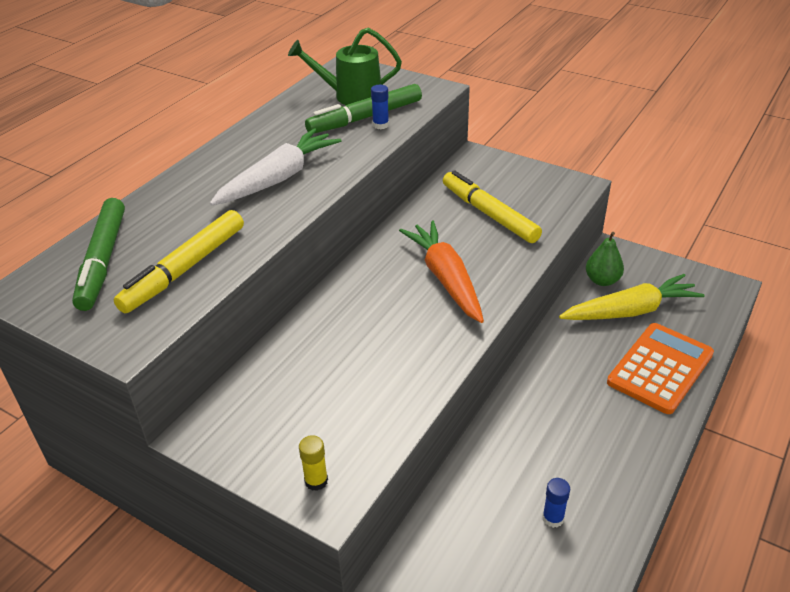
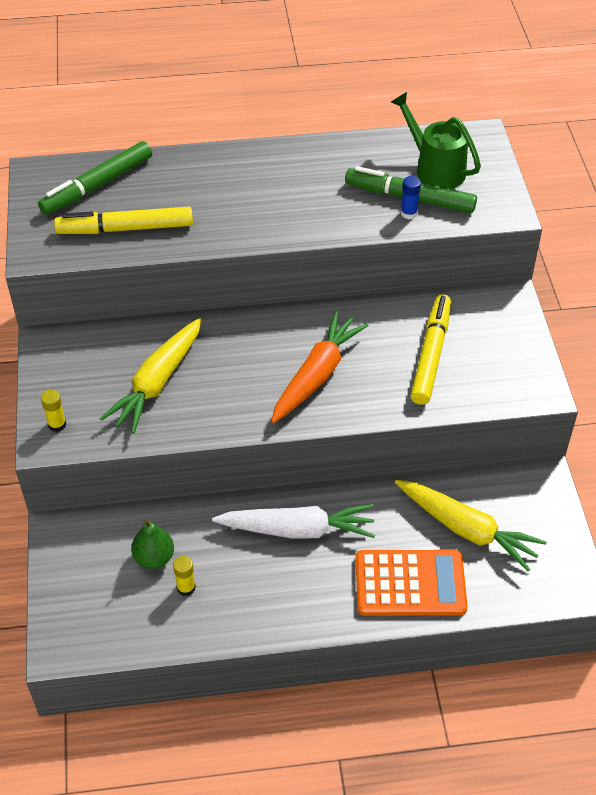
camera: 50 degrees right, 10 degrees up
white carrot [210,128,342,205] -> white carrot moved to [212,504,375,539]
blue glue stick [542,478,570,528] -> yellow glue stick [173,556,196,596]
green pear [586,232,624,286] -> green pear moved to [131,520,174,569]
none -> yellow carrot [100,318,202,434]

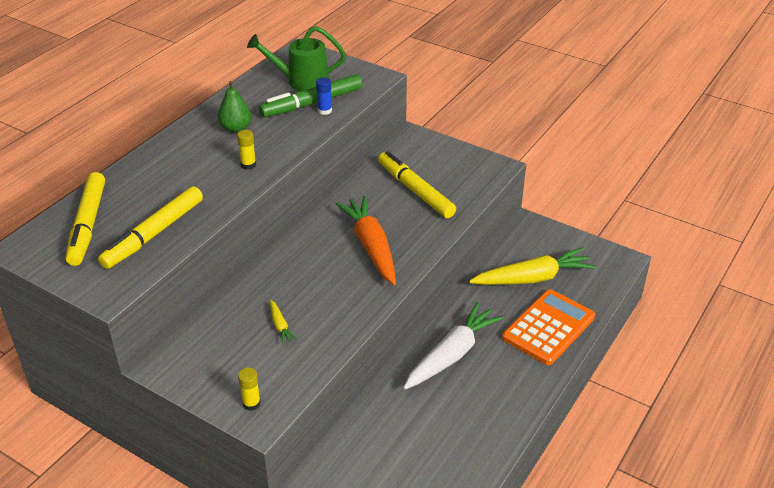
camera: 50 degrees left, 10 degrees down
green marker [38,141,152,215] -> yellow marker [66,172,105,266]
yellow carrot [100,318,202,434] -> yellow carrot [270,300,297,344], size x0.43
green pear [131,520,174,569] -> green pear moved to [218,81,252,133]
yellow glue stick [173,556,196,596] -> yellow glue stick moved to [237,130,256,169]

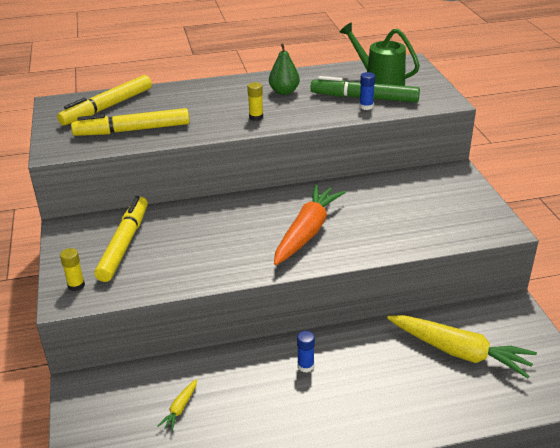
camera: 45 degrees right, 5 degrees down
yellow carrot [270,300,297,344] -> yellow carrot moved to [157,379,197,431]
yellow marker [378,151,456,218] -> yellow marker moved to [94,196,148,282]
white carrot [403,302,504,390] -> blue glue stick [297,331,315,372]
orange calculator [502,289,595,365] -> none

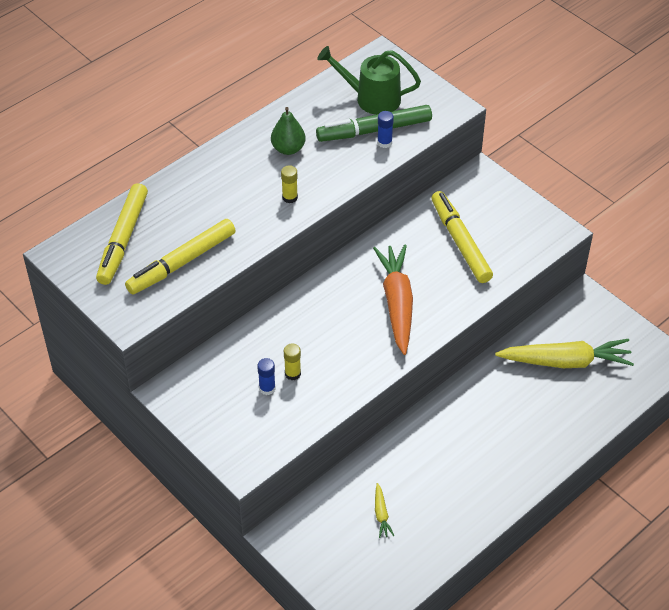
camera: 30 degrees left, 15 degrees up
yellow glue stick [60,248,85,291] -> yellow glue stick moved to [284,343,301,380]
yellow marker [94,196,148,282] -> yellow marker moved to [431,191,493,283]
blue glue stick [297,331,315,372] -> blue glue stick moved to [257,358,276,395]

